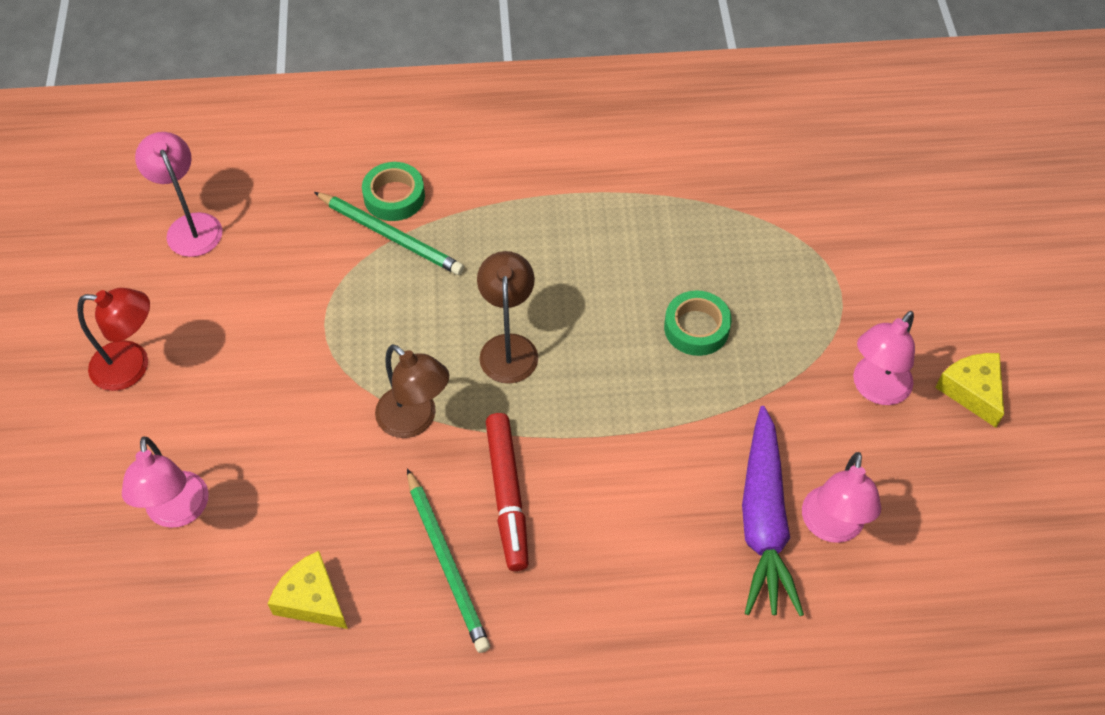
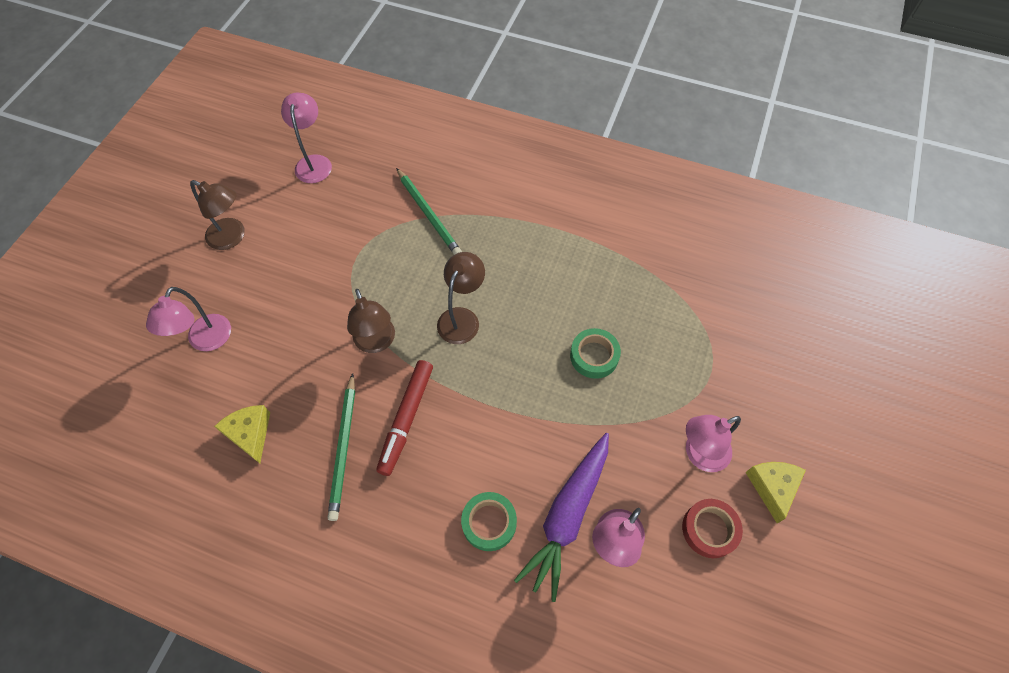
camera: 25 degrees right, 5 degrees up
red lamp [77,288,150,391] -> brown lamp [190,180,245,250]
green tape [362,162,425,221] -> green tape moved to [461,492,517,551]
none -> red tape [682,499,743,558]

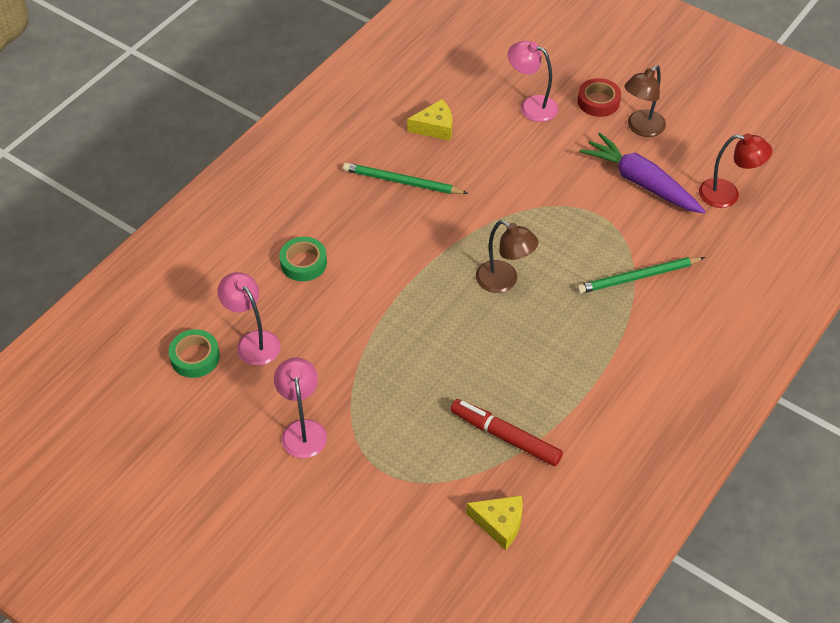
camera: 105 degrees right, 10 degrees down
pink lamp [281,92,332,183] -> red lamp [699,133,772,208]
brown lamp [347,289,395,353] -> none
red marker [376,360,433,476] -> red marker moved to [451,399,563,466]
purple carrot [514,433,609,602] -> purple carrot moved to [580,132,705,213]
green tape [570,328,621,379] -> green tape moved to [168,329,220,378]
red tape [682,499,743,558] -> red tape moved to [578,78,621,117]
yellow cheese [745,462,806,523] -> yellow cheese moved to [466,495,523,550]

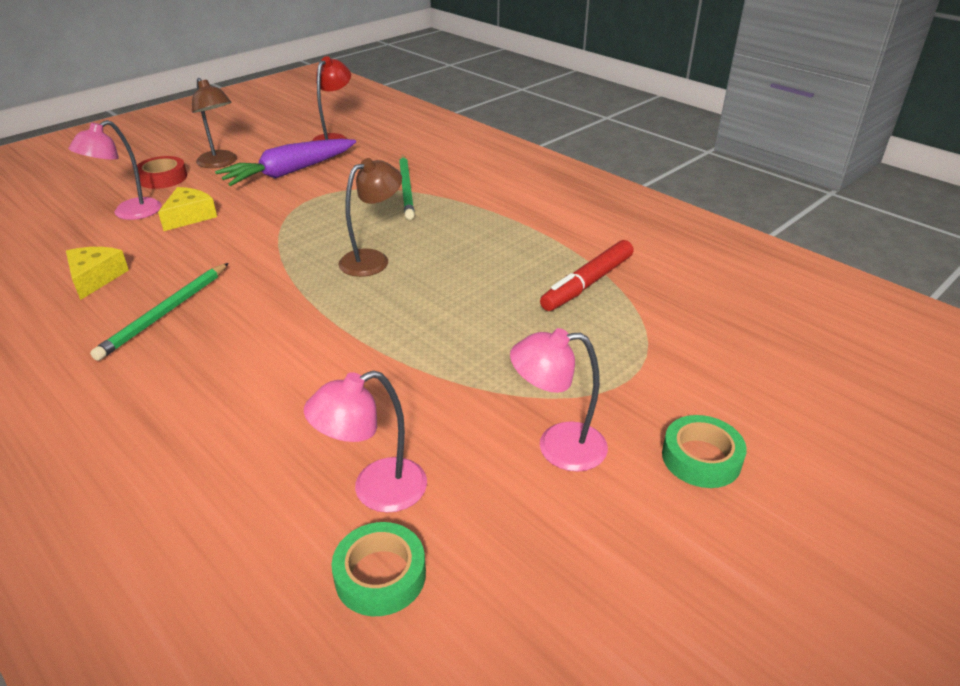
camera: 80 degrees left, 15 degrees down
green tape [279,237,327,281] -> green tape moved to [662,415,747,488]
yellow cheese [466,495,523,550] -> yellow cheese moved to [158,187,217,231]

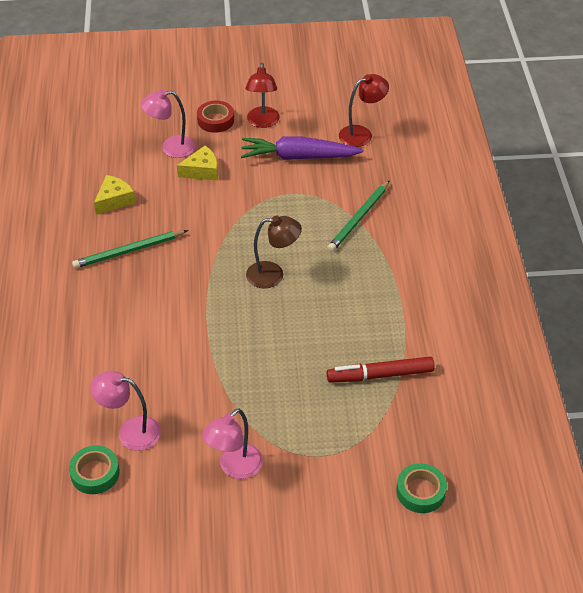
camera: 40 degrees right, 10 degrees up
brown lamp [192,78,237,168] -> red lamp [246,63,280,128]
pink lamp [510,328,608,472] -> pink lamp turned 90 degrees counterclockwise [202,408,263,479]
green tape [662,415,747,488] -> green tape moved to [396,463,447,513]

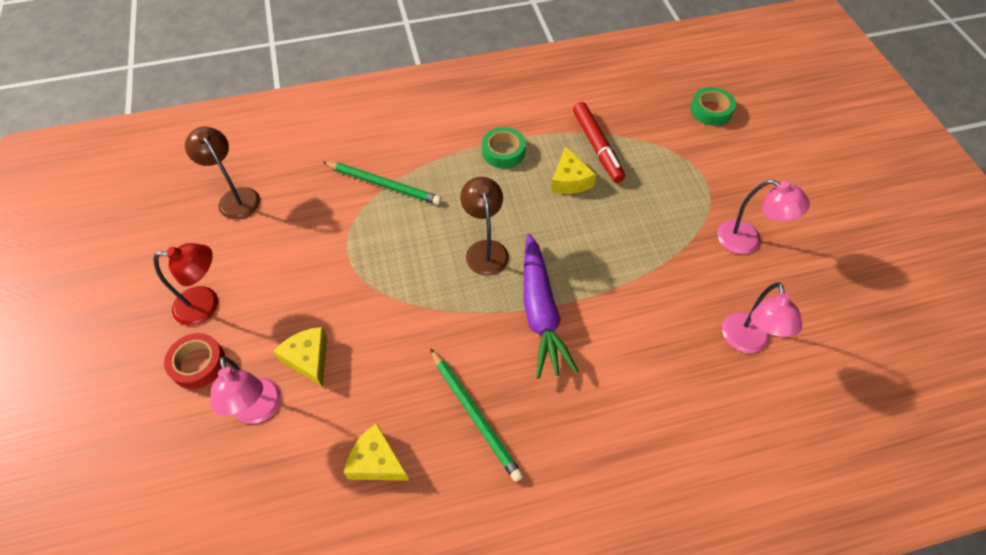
camera: 100 degrees left, 10 degrees up
green tape [69,445,120,494] -> green tape moved to [482,127,526,168]
purple carrot [241,136,363,160] -> purple carrot moved to [524,233,579,379]
red lamp [339,74,389,147] -> brown lamp [185,127,260,219]
none -> yellow cheese [551,146,596,194]

